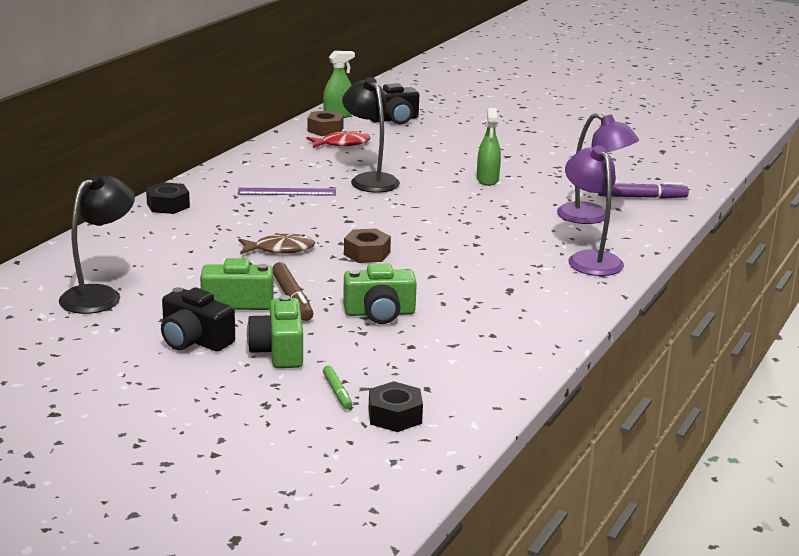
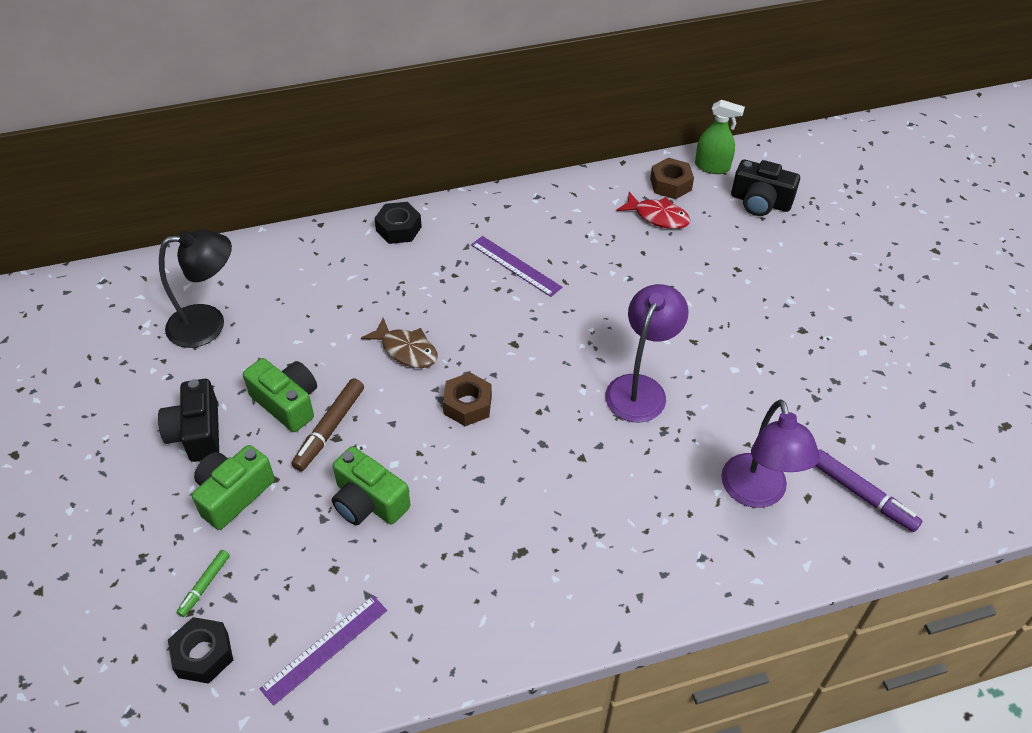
camera: 45 degrees right, 25 degrees up
black lamp [342,77,400,193] -> none
green spray bottle [477,108,501,186] -> none
purple lamp [565,145,624,276] -> purple lamp moved to [605,284,688,422]
none -> purple ruler [260,596,387,706]

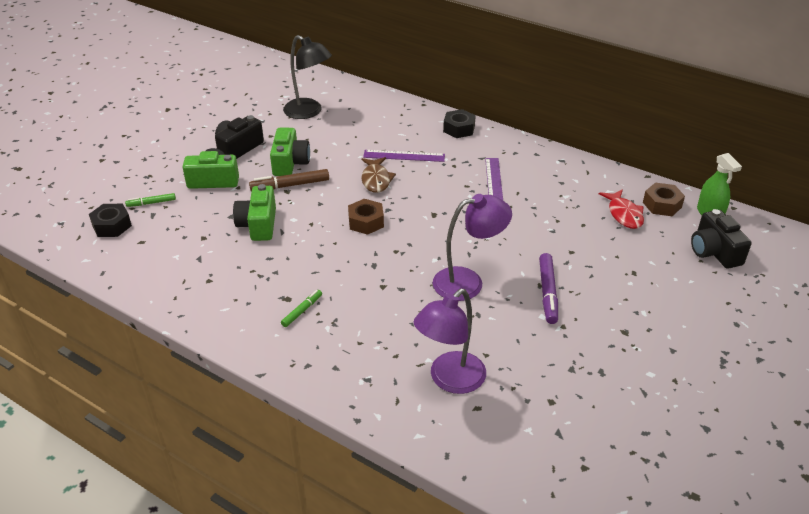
camera: 50 degrees right, 10 degrees down
purple ruler [260,596,387,706] -> purple ruler moved to [363,150,445,162]
purple marker [816,449,922,532] -> purple marker moved to [539,253,558,324]
none -> green marker [281,290,322,327]

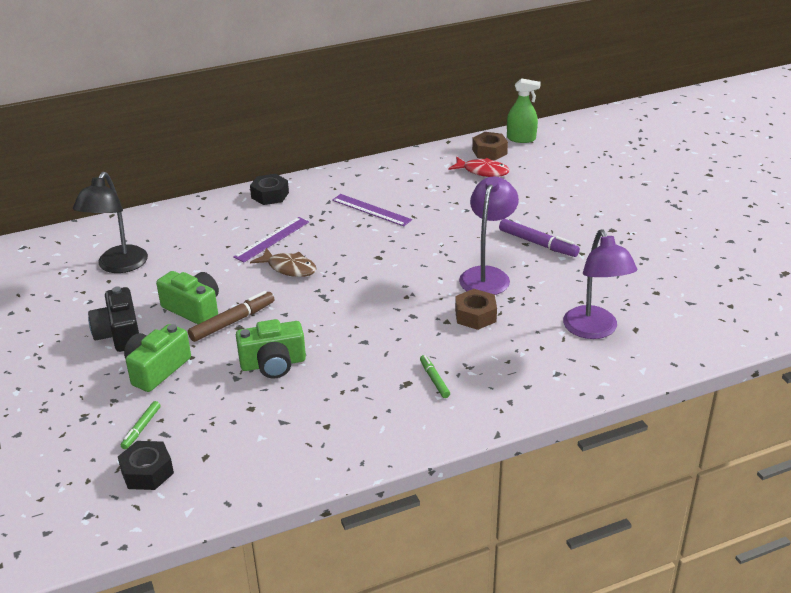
camera: 55 degrees left, 5 degrees down
green camera [233,184,276,241] -> green camera turned 45 degrees counterclockwise [236,319,306,379]
brown marker [249,169,329,191] -> brown marker turned 150 degrees counterclockwise [188,291,274,342]
black lamp [283,35,332,119] -> black lamp turned 120 degrees clockwise [73,172,148,273]
brown nut [348,199,384,235] -> brown nut moved to [455,289,497,330]
black camera [691,209,752,269] -> none

